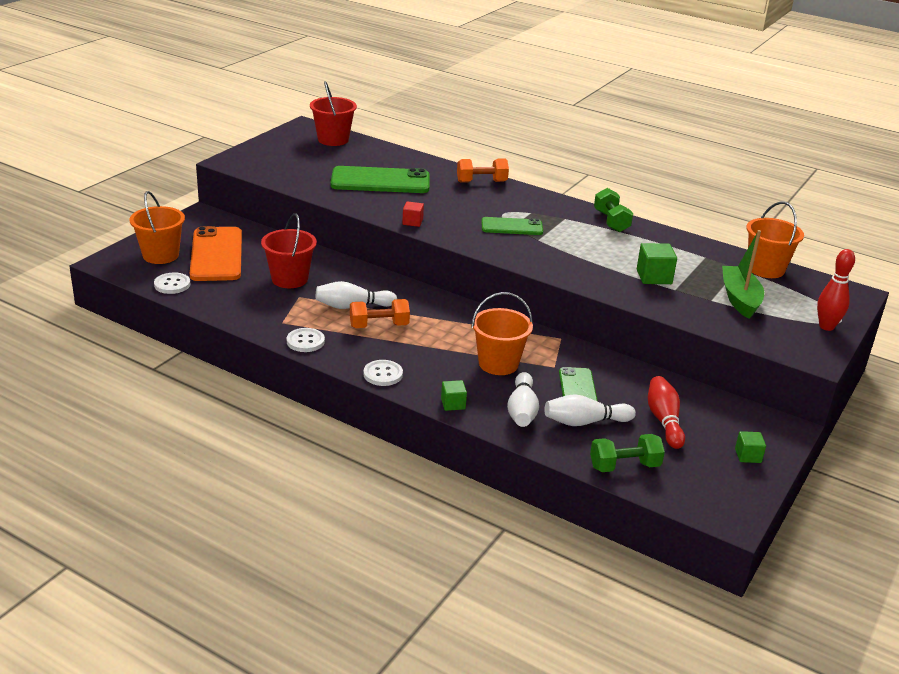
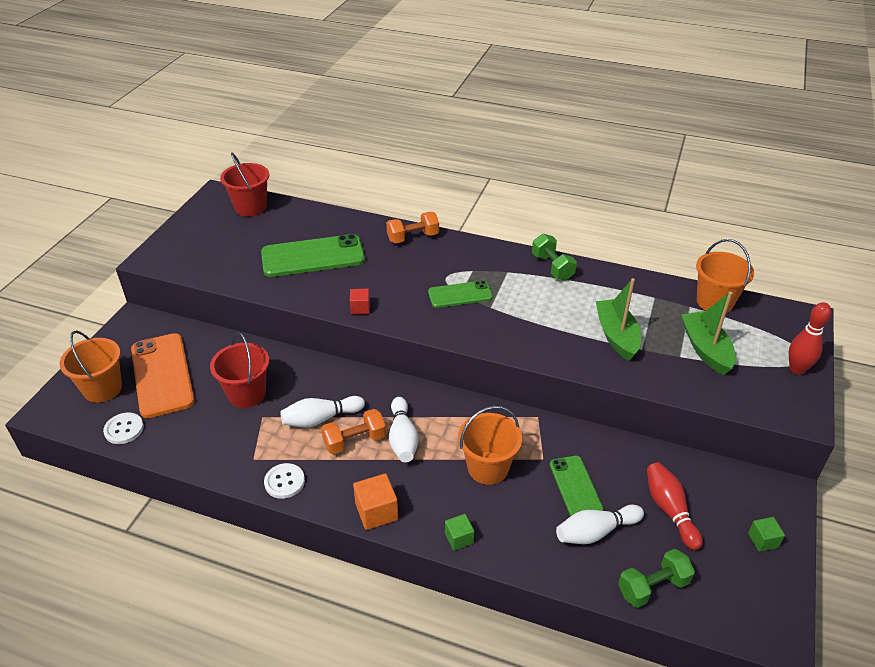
camera: 10 degrees left, 10 degrees up
white button [363,360,403,386] -> orange cube [353,473,398,530]
white bowling pin [507,372,539,427] -> white bowling pin moved to [389,397,419,462]
green cube [637,243,677,284] -> green boat [596,278,641,361]

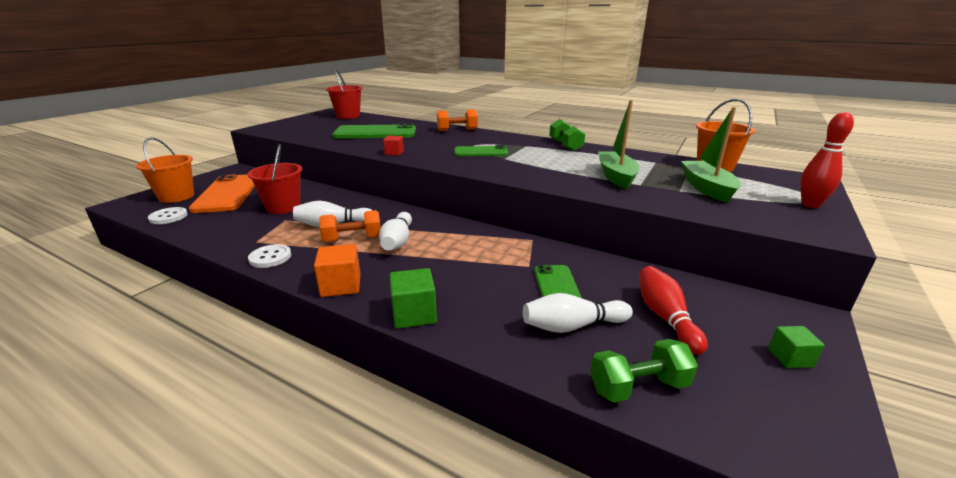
camera: 10 degrees right, 15 degrees down
green cube [445,514,474,551] -> green cube [390,268,437,329], size x1.59
orange bucket [458,406,522,485] -> none

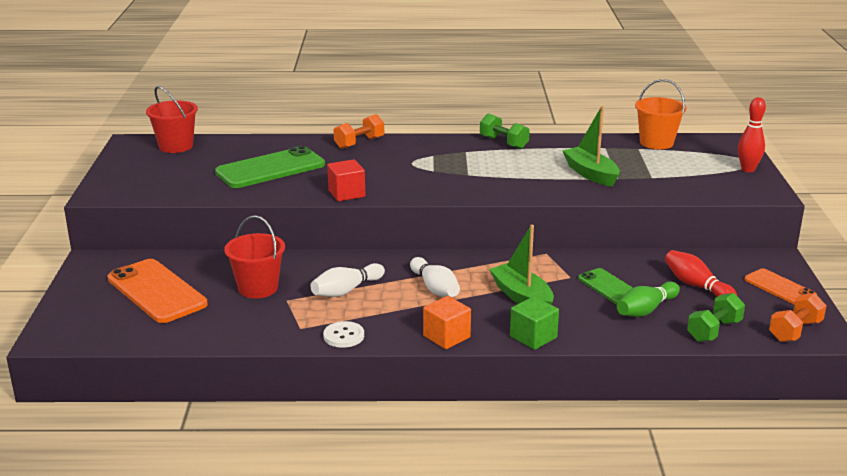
camera: 30 degrees left, 0 degrees up
orange bucket [136,137,194,203] -> none
white button [148,207,188,224] -> none
orange dumbbell [319,210,381,242] -> orange dumbbell moved to [769,293,827,342]
red cube [383,136,404,156] -> red cube [327,159,365,201], size x1.59
green phone [454,145,508,156] -> none
white bowling pin [523,293,633,333] -> green bowling pin [617,281,680,317]
green boat [681,107,741,203] -> green boat moved to [489,225,554,304]
green cube [768,326,825,368] -> orange phone [744,268,817,304]

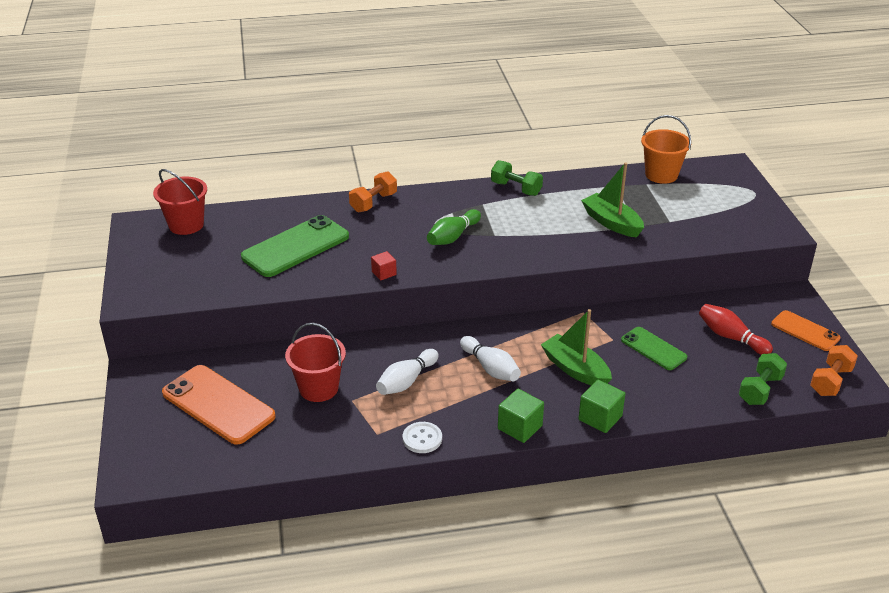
camera: 10 degrees left, 10 degrees up
red cube [327,159,365,201] -> red cube [371,251,397,280], size x0.63
orange cube [423,296,471,349] -> green cube [498,389,544,443]
green bowling pin [617,281,680,317] -> green bowling pin moved to [427,209,481,245]
red bowling pin [738,97,766,172] -> none

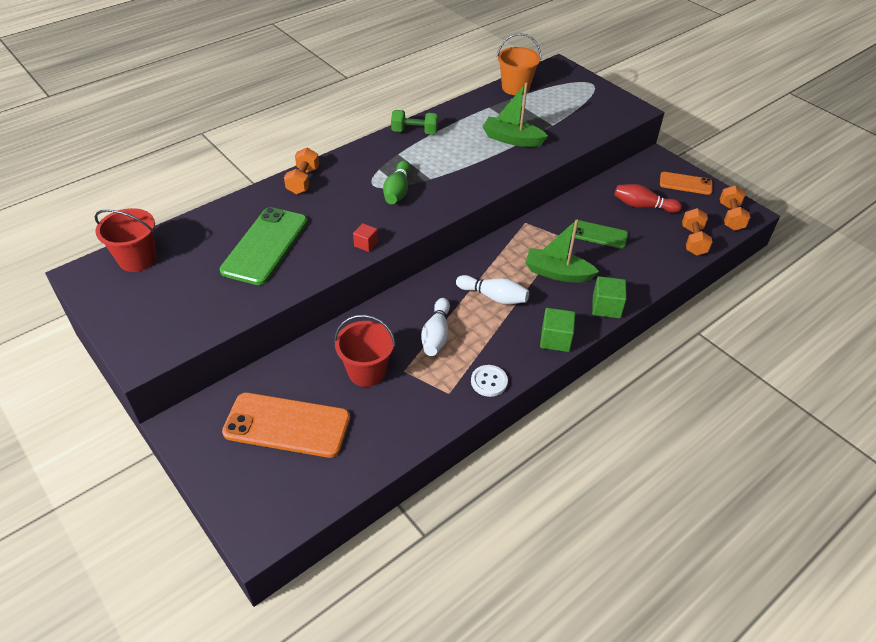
camera: 30 degrees left, 10 degrees up
green dumbbell [739,353,787,405] -> orange dumbbell [682,208,712,256]

